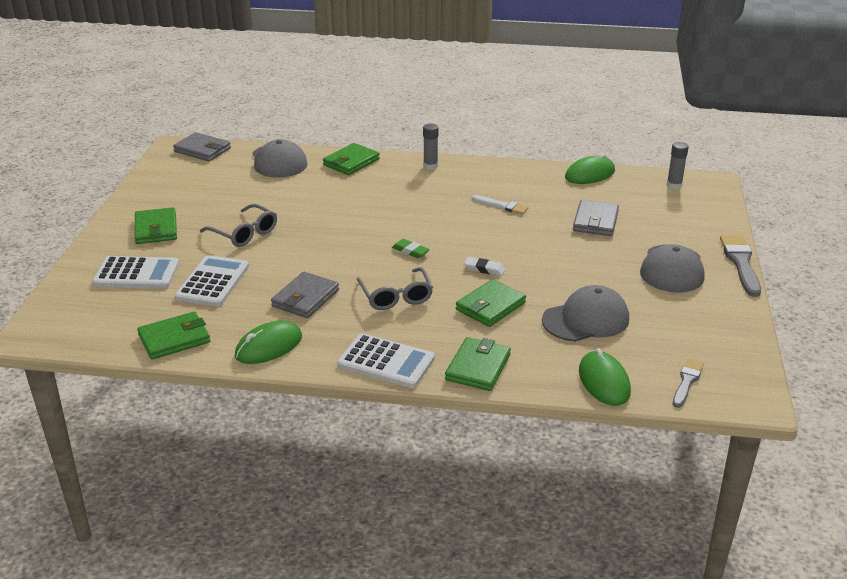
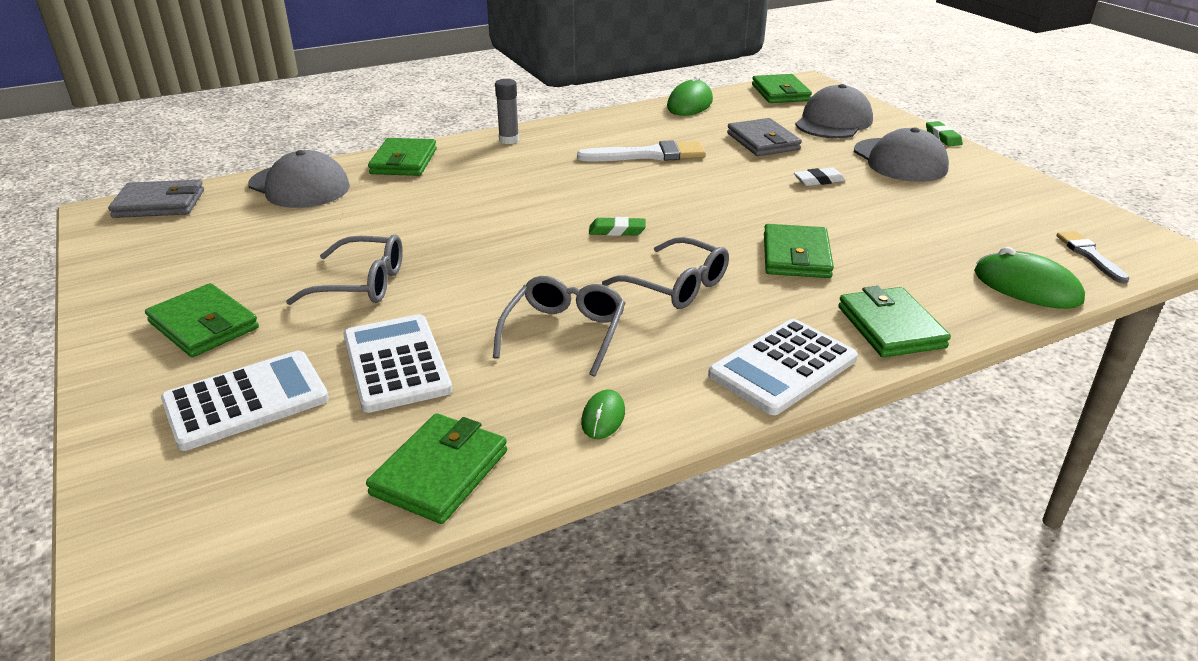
camera: 35 degrees left, 0 degrees up
green mouse [235,321,302,364] -> green mouse [581,390,625,439], size x0.54
grey wallet [271,272,339,318] -> grey glasses [493,276,625,377]
white calculator [337,333,435,388] -> white calculator turned 150 degrees clockwise [708,319,858,415]
white eraser [464,257,505,276] -> white eraser moved to [794,167,846,186]
white brush [472,195,528,215] -> white brush [577,140,706,161], size x1.63
grey cap [542,285,629,342] -> grey cap moved to [795,84,873,138]
grey glue stick [667,142,689,189] -> green wallet [752,74,812,103]
grey brush [720,235,761,297] -> green eraser [926,121,963,146]

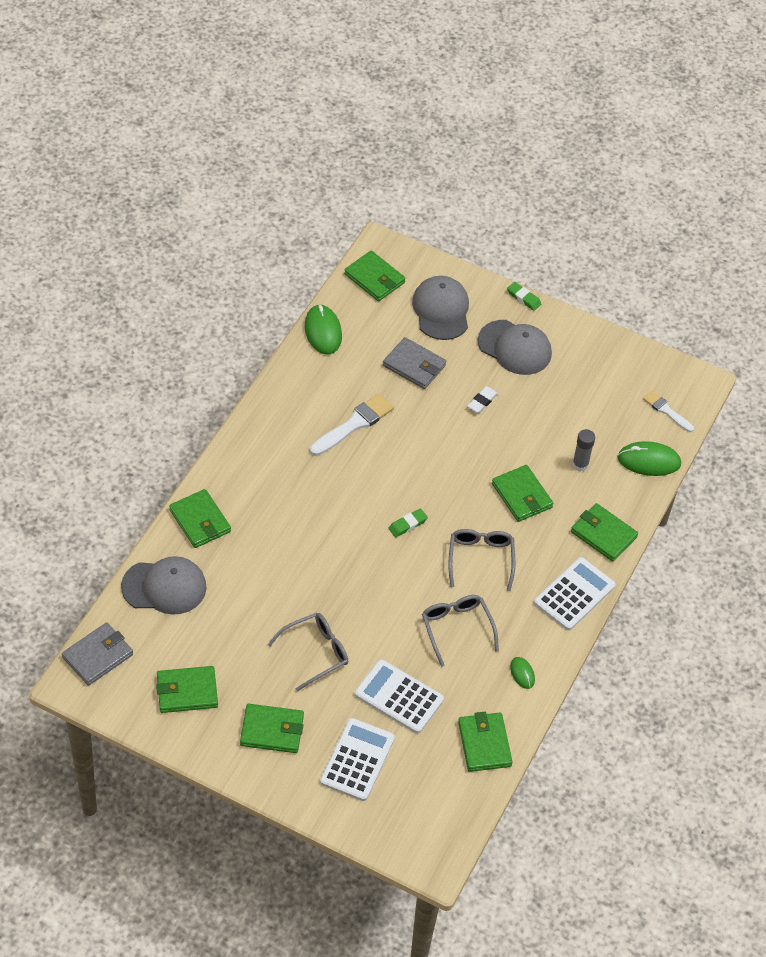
camera: 40 degrees left, 20 degrees up
grey glue stick [495,79,519,144] -> grey glue stick moved to [572,429,595,472]
grey glasses [602,237,729,309] -> grey glasses turned 90 degrees counterclockwise [448,529,515,591]
white calculator [708,319,858,415] -> white calculator turned 150 degrees counterclockwise [534,557,616,630]
grey brush [1056,231,1130,284] -> white brush [643,391,694,432]
none -> green wallet [156,666,218,713]

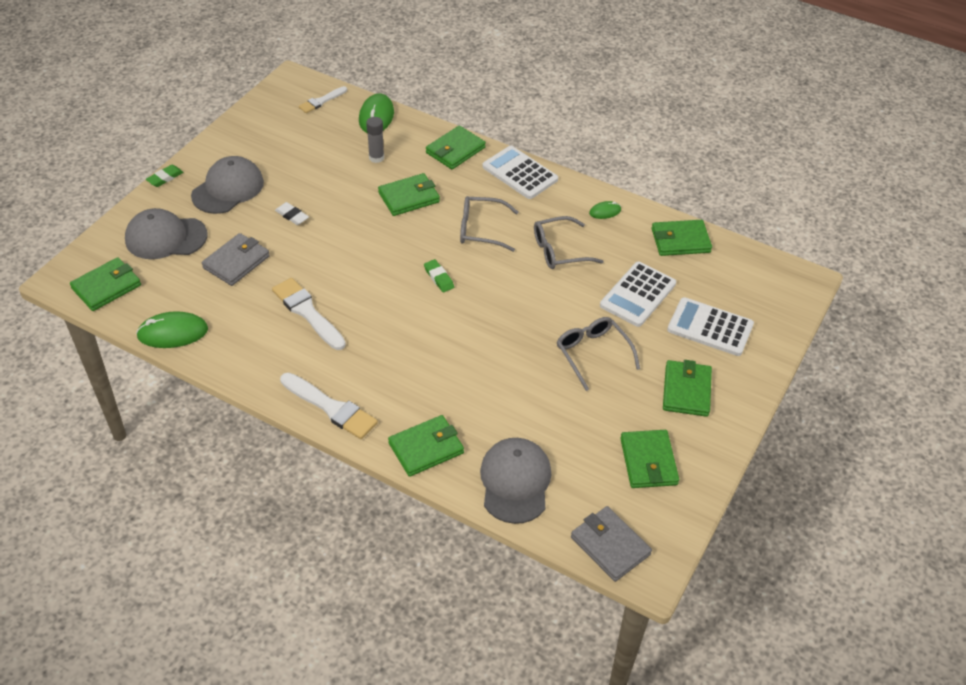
camera: 85 degrees left, 5 degrees down
none -> white brush [280,372,378,439]

